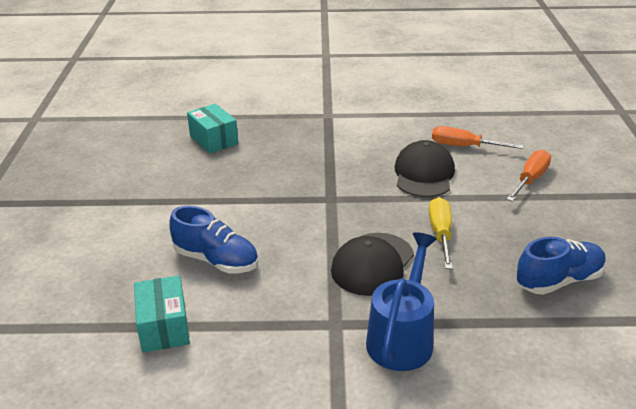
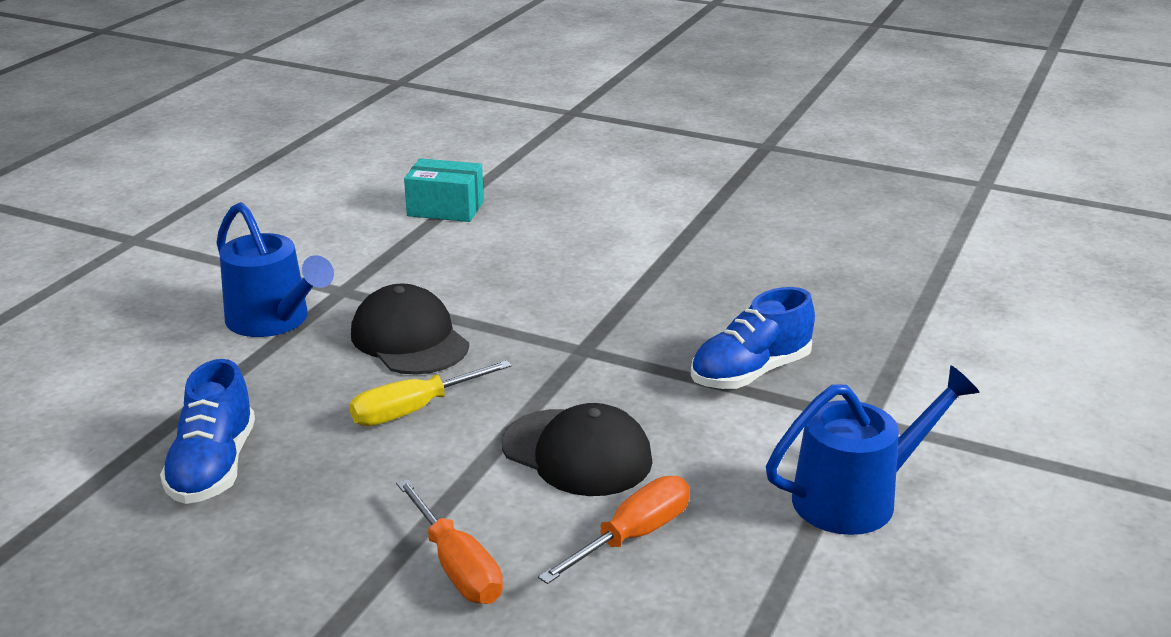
camera: 115 degrees right, 5 degrees down
blue shoe [169,206,258,274] -> blue shoe moved to [691,287,815,389]
turquoise box [187,104,238,153] -> none
yellow screwdriver [429,197,453,269] -> yellow screwdriver turned 120 degrees clockwise [349,360,512,426]
none -> blue watering can [766,365,980,535]

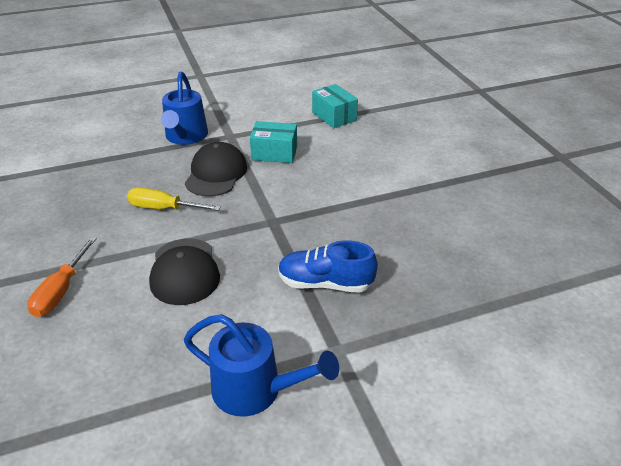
camera: 45 degrees right, 10 degrees up
blue shoe [160,359,255,504] -> none
orange screwdriver [538,476,690,584] -> none
none -> turquoise box [250,121,297,163]

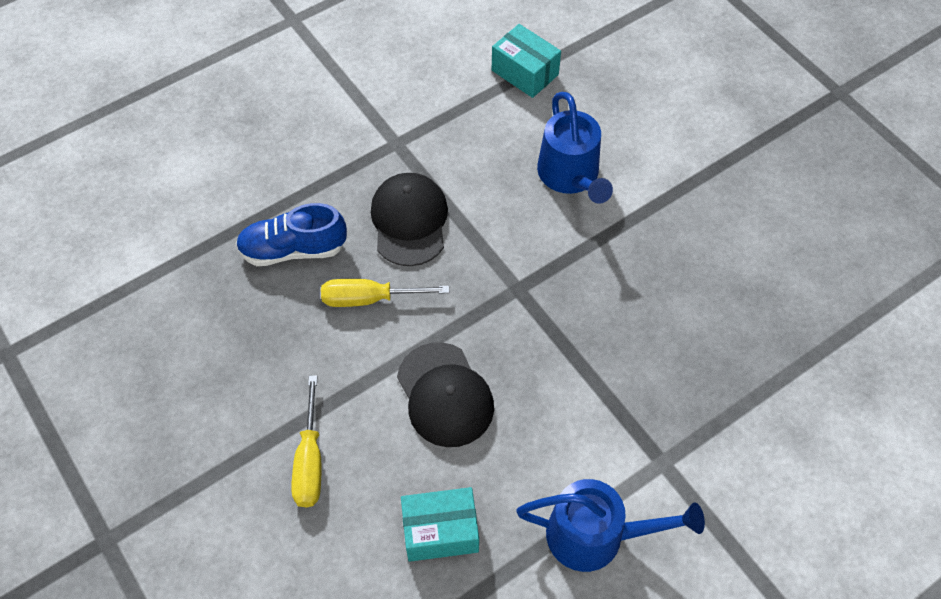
camera: 15 degrees left, 20 degrees up
orange screwdriver [27,237,97,317] -> yellow screwdriver [291,375,321,507]
blue watering can [161,71,208,145] -> blue watering can moved to [537,92,613,204]
turquoise box [250,121,297,163] -> turquoise box moved to [401,487,479,562]
blue shoe [278,240,378,293] -> blue shoe moved to [236,203,347,266]

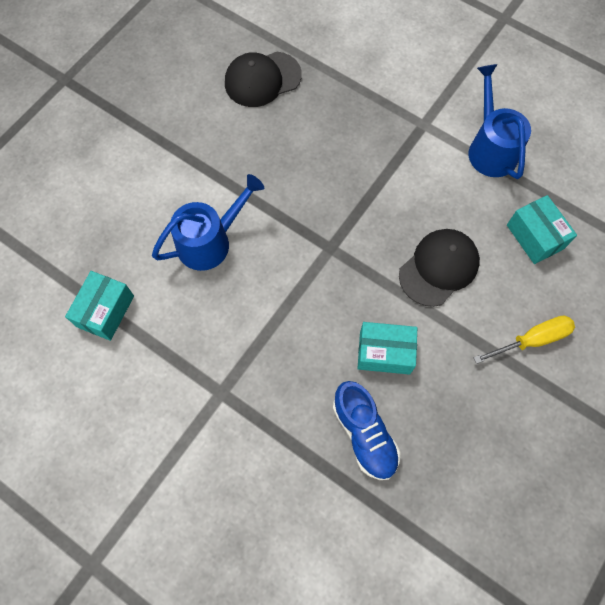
camera: 110 degrees left, 10 degrees up
yellow screwdriver [321,279,449,307] -> turquoise box [357,322,417,375]
black cap [371,173,448,266] -> black cap moved to [225,52,302,107]

